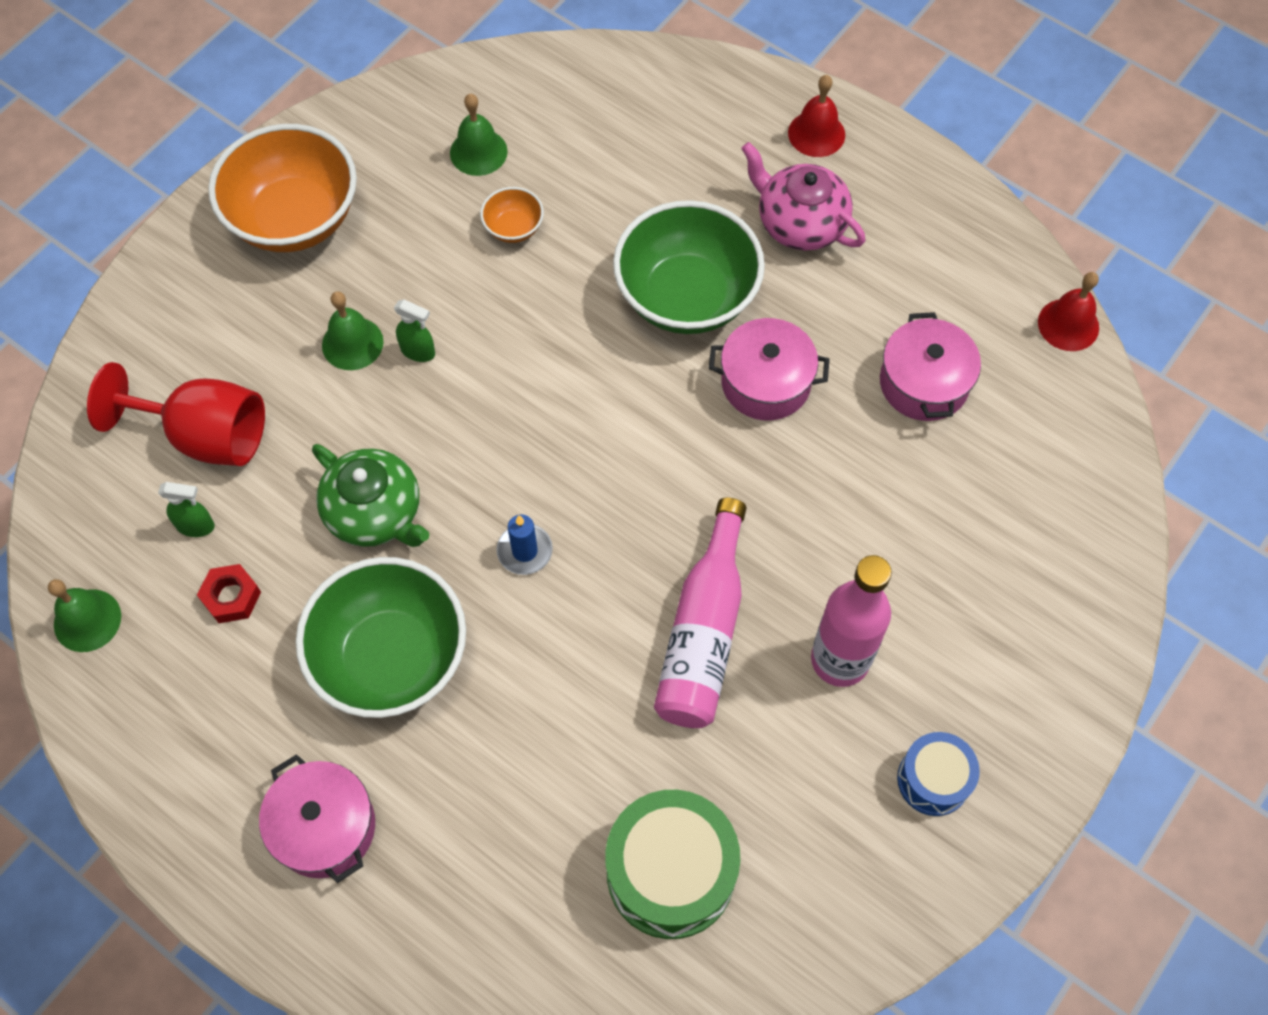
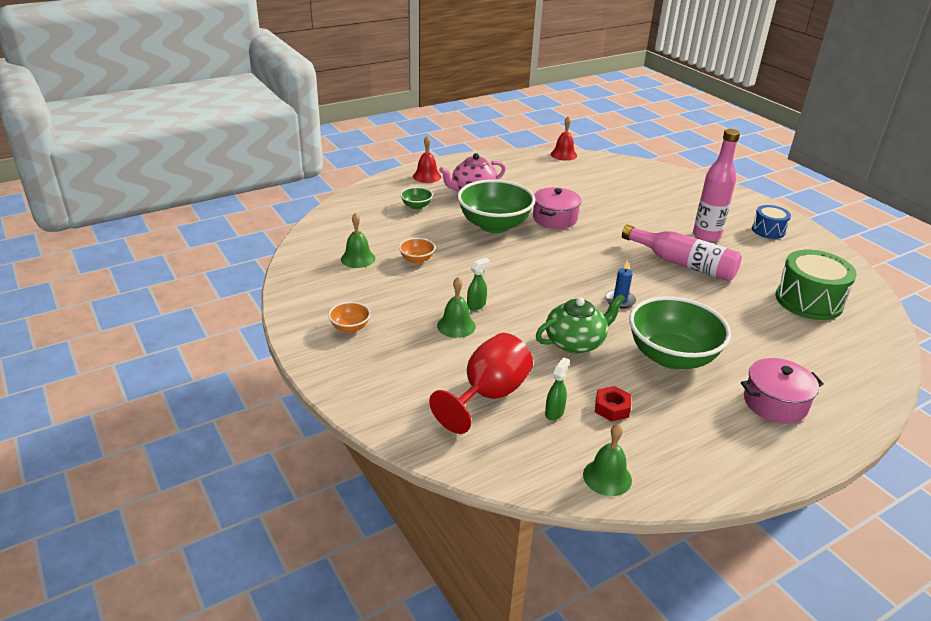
camera: 70 degrees left, 30 degrees down
orange bowl [208,124,357,252] -> orange bowl [328,302,371,333], size x0.44
pink pot [880,312,981,421] -> none
none -> green bowl [400,187,433,210]

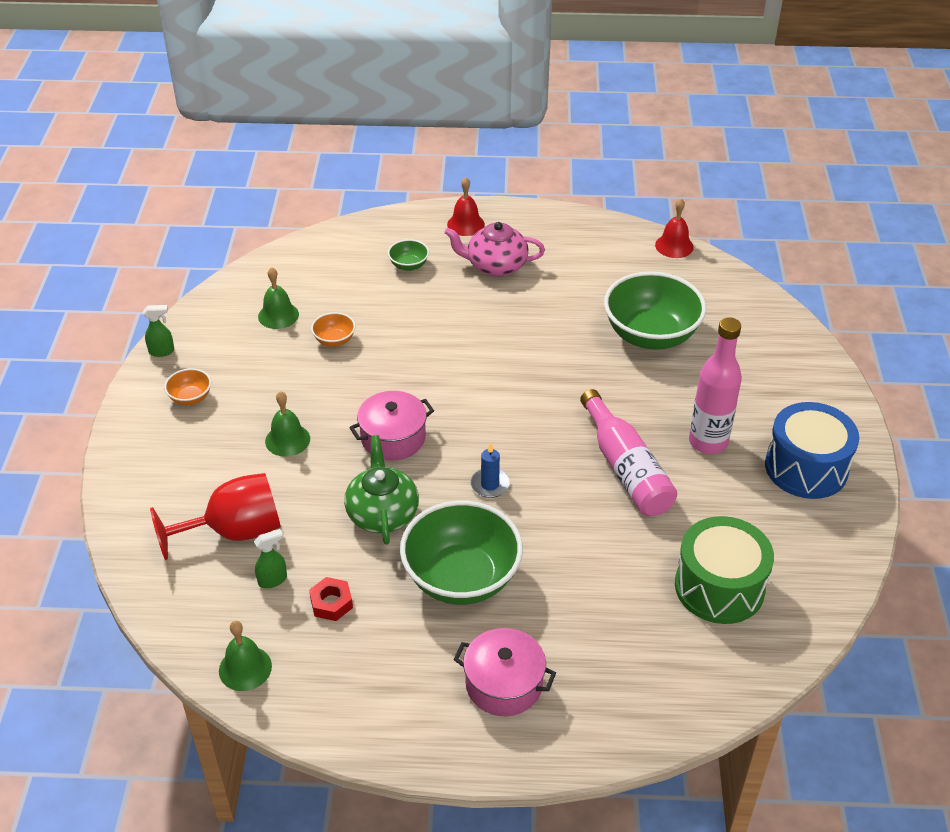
camera: 35 degrees right, 10 degrees up
green bowl [457,180,535,233] -> green bowl moved to [604,271,706,350]
green spray bottle [467,258,490,310] -> green spray bottle moved to [143,305,174,357]
pink pot [533,187,581,229] -> pink pot moved to [349,391,434,460]
green teapot [536,294,625,353] -> green teapot turned 105 degrees counterclockwise [344,435,419,545]
blue drum [752,205,791,239] -> blue drum [765,402,859,499], size x1.73

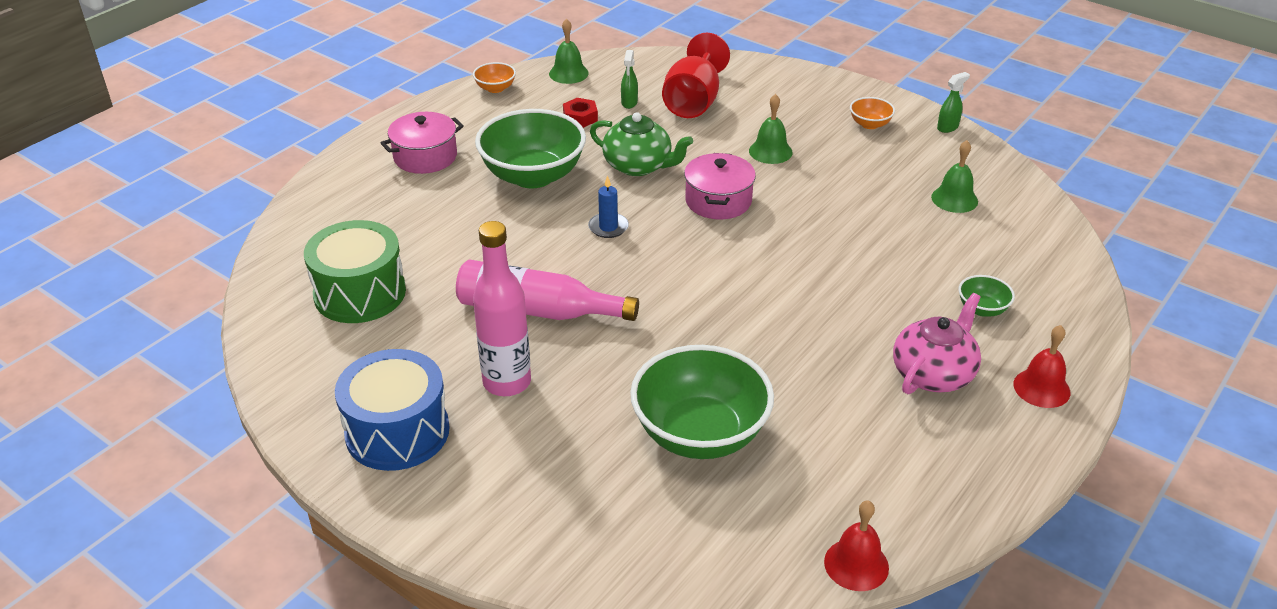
camera: 125 degrees right, 5 degrees down
green spray bottle [143,305,174,357] -> green spray bottle turned 150 degrees counterclockwise [937,72,970,133]
orange bowl [311,312,355,347] -> orange bowl moved to [473,62,516,93]

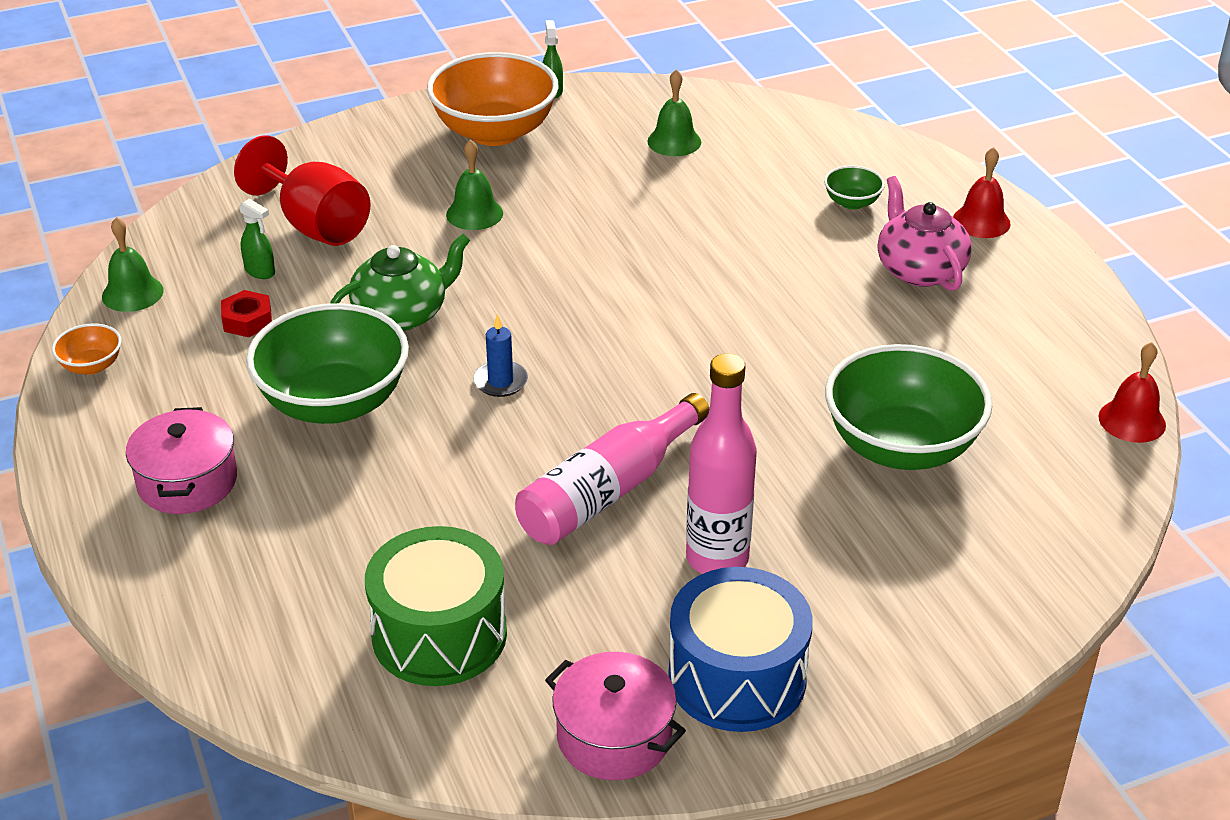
camera: 60 degrees left, 0 degrees up
pink pot [684,153,756,219] -> pink pot moved to [545,652,686,780]
orange bowl [850,97,895,129] -> orange bowl [427,52,559,146], size x2.28

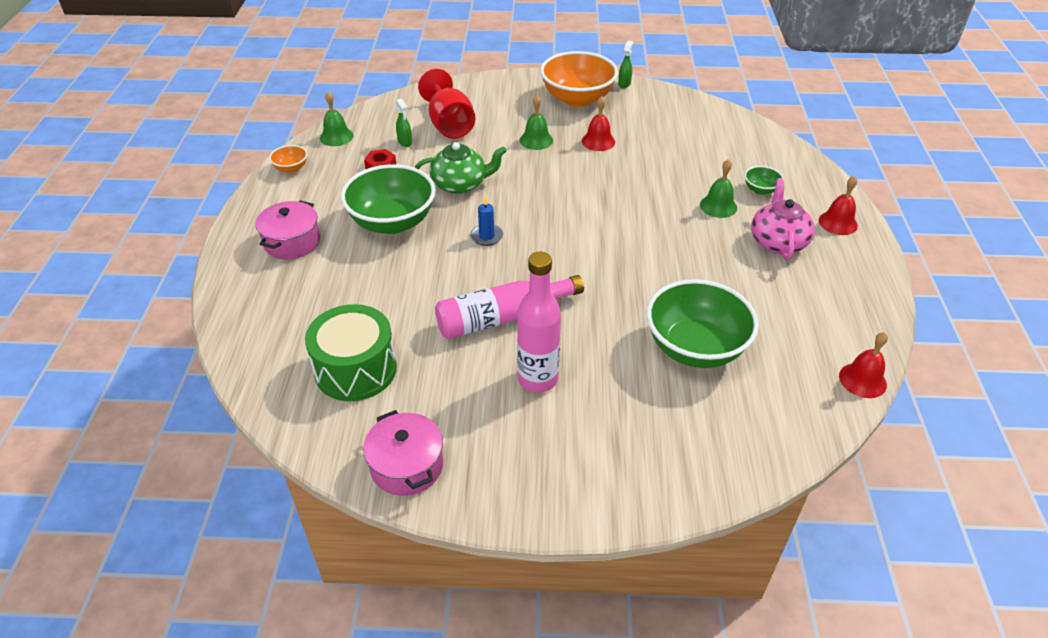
camera: 25 degrees right, 5 degrees up
green bell [647,69,701,156] -> green bell moved to [700,159,737,218]
blue drum [668,567,813,732] -> none
none -> red bell [582,96,615,151]

